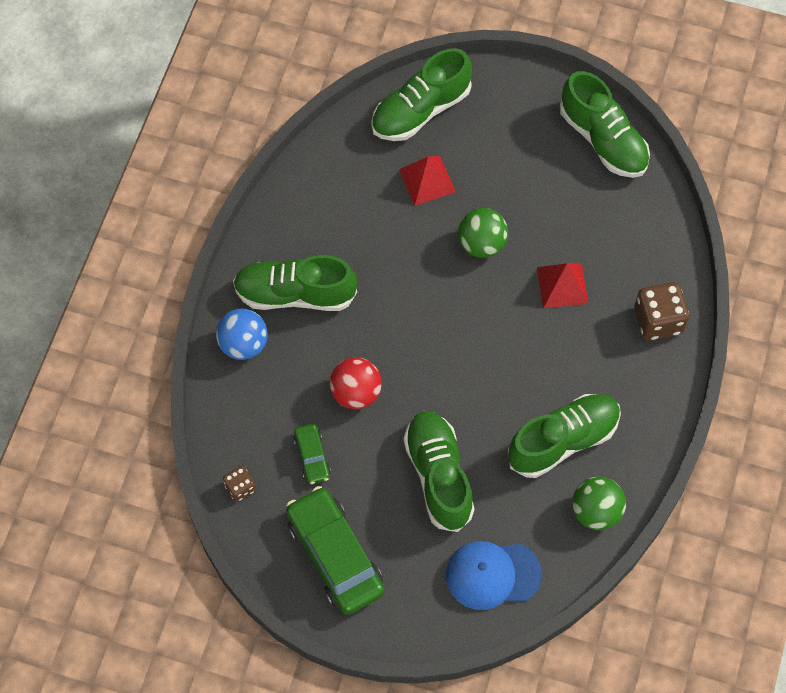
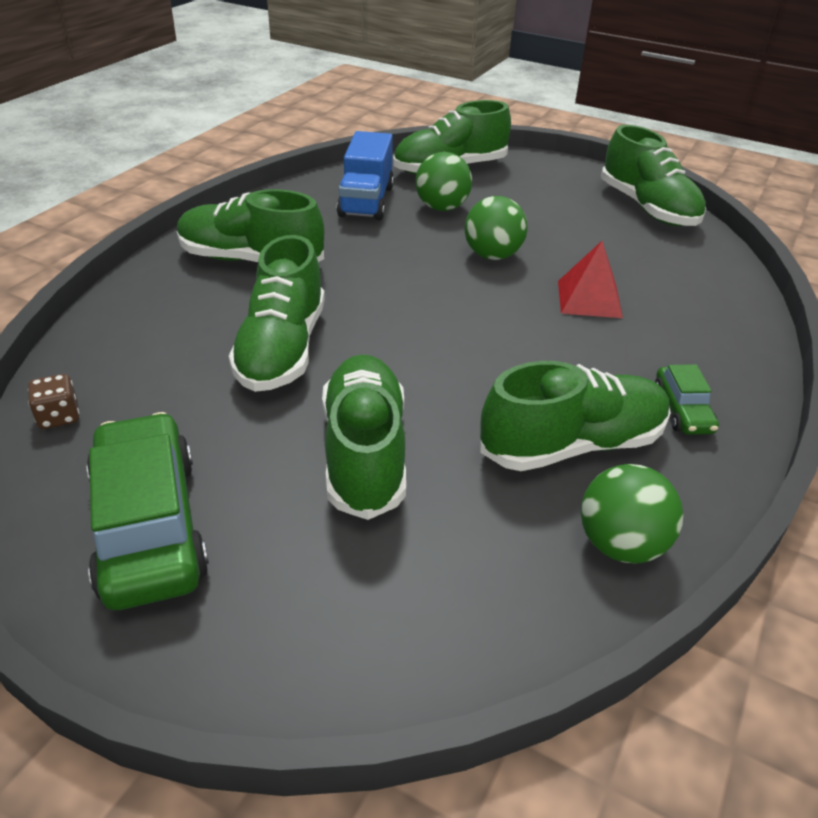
camera: 10 degrees right, 25 degrees down
blue ball [216,309,268,360] -> none
green car [294,424,331,484] -> green car moved to [655,364,719,435]
red ball [330,357,382,409] -> green shoe [229,235,325,392]
red pyramid [399,156,456,206] -> green ball [415,152,472,211]
blue cap [446,541,542,610] -> none
brown dice [634,282,689,340] -> none
none -> blue truck [337,131,394,220]

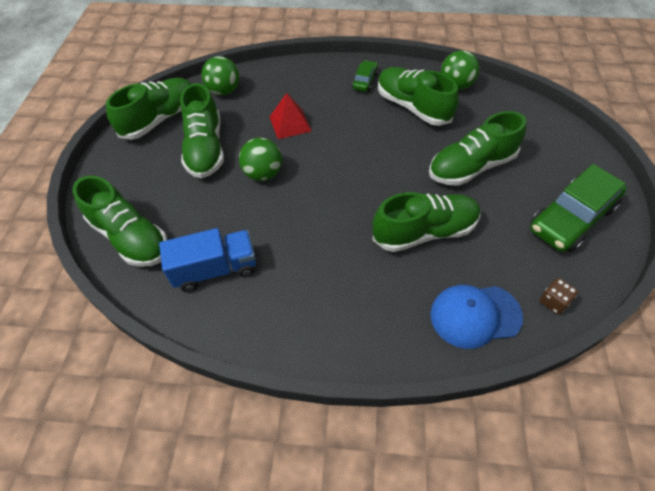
camera: 110 degrees left, 15 degrees up
green shoe [177,189,324,262] -> green shoe moved to [180,83,224,178]
green ball [415,152,472,211] -> green ball moved to [202,56,239,95]
green car [655,364,719,435] -> green car turned 45 degrees counterclockwise [352,60,378,92]
none -> blue cap [430,285,523,349]

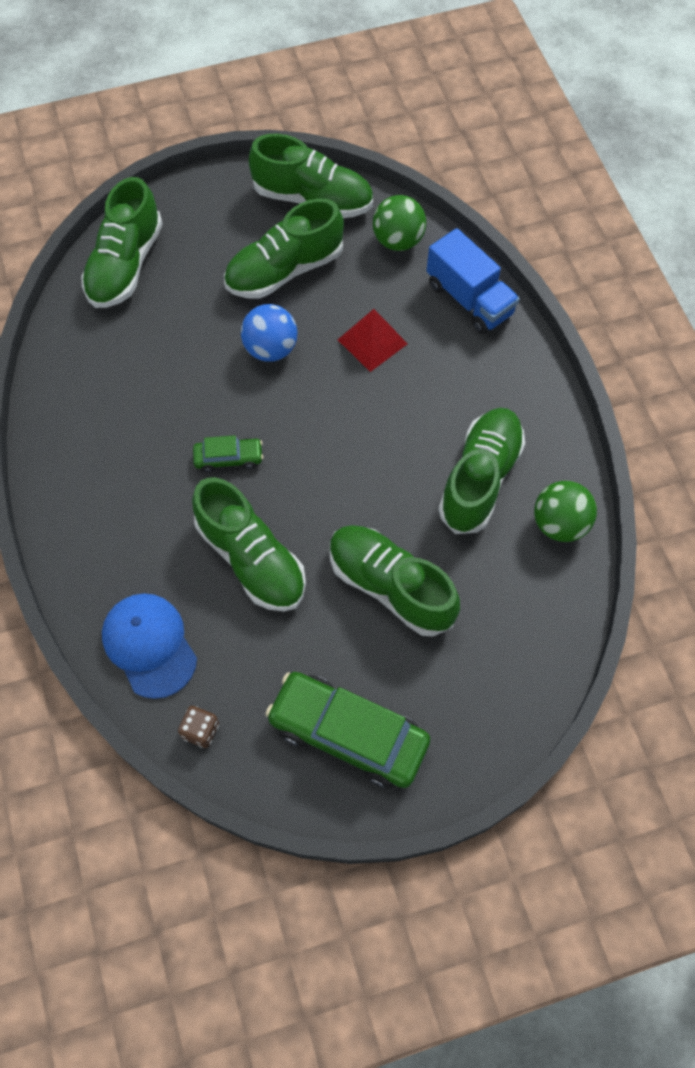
camera: 65 degrees right, 10 degrees up
blue truck [159,228,256,292] -> blue truck moved to [426,228,520,334]
green ball [239,138,282,181] -> blue ball [241,304,298,362]
green car [352,60,378,92] -> green car moved to [193,435,263,473]

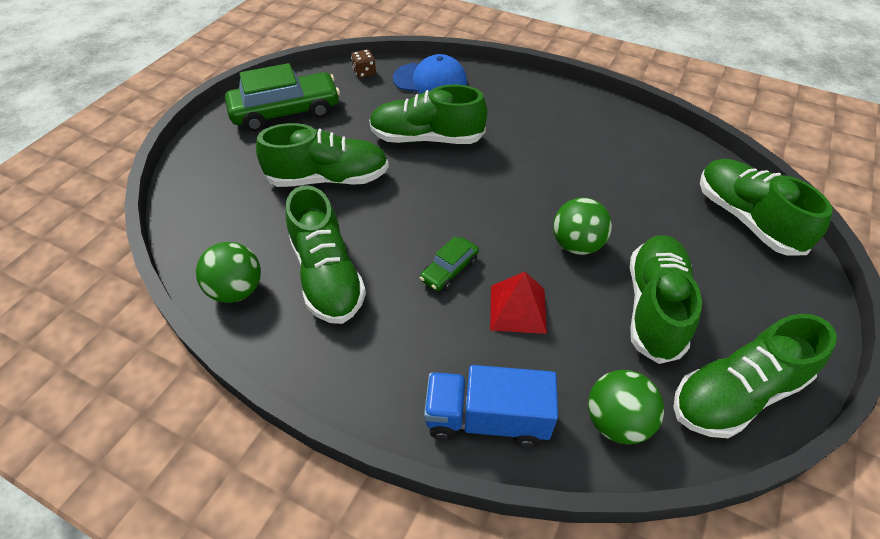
camera: 135 degrees right, 15 degrees down
green car [193,435,263,473] -> green car moved to [420,236,479,291]
blue ball [241,304,298,362] -> green ball [553,198,612,255]

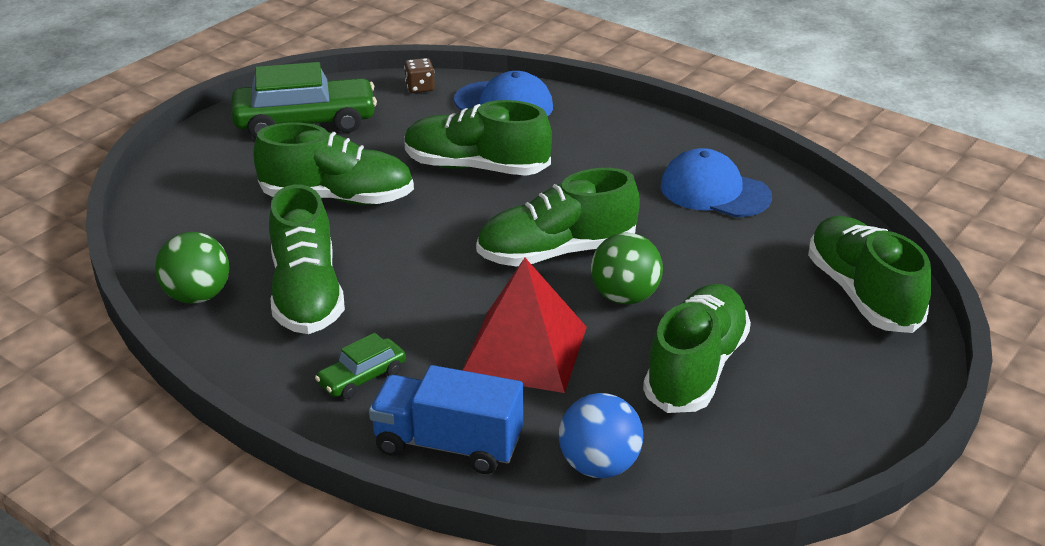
camera: 10 degrees right, 15 degrees down
green car [420,236,479,291] -> green car moved to [315,333,406,399]
red pyramid [490,272,547,334] -> red pyramid [463,258,587,393], size x1.54
green ball [588,370,664,444] -> blue ball [559,393,643,478]
green shoe [673,314,837,438] -> green shoe moved to [476,168,640,266]
none -> blue cap [661,148,772,217]

